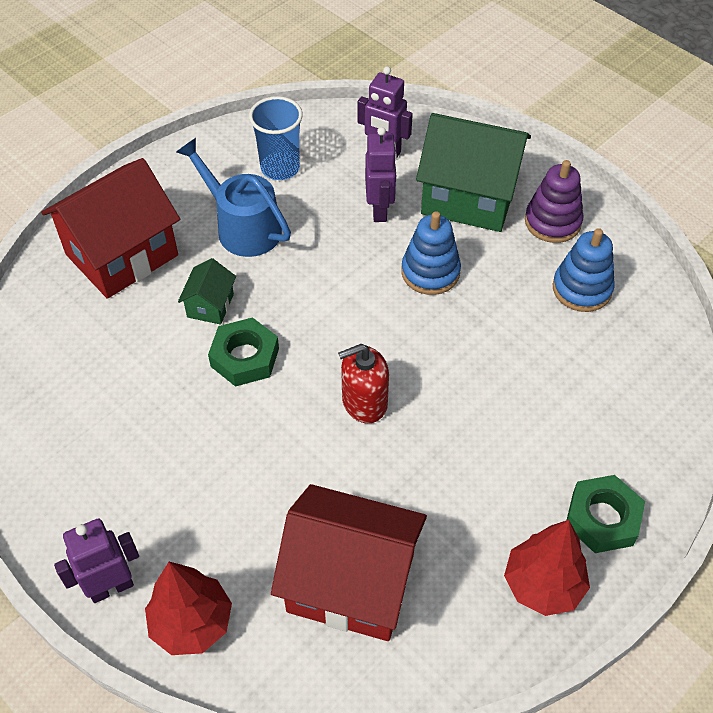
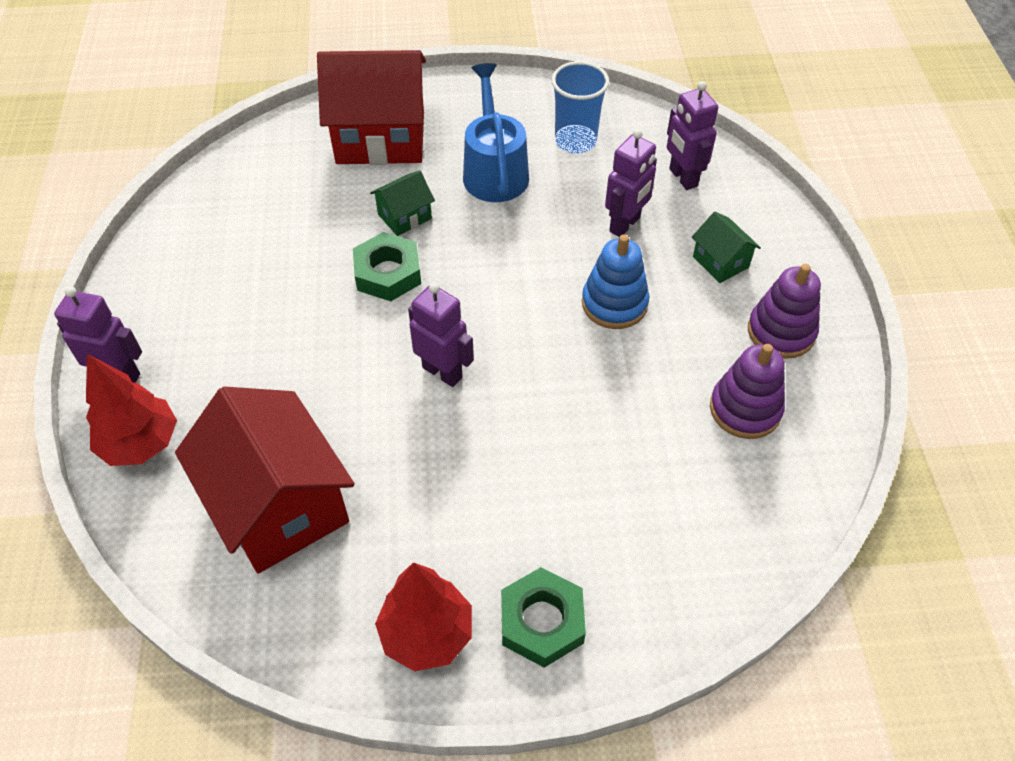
camera: 40 degrees right, 0 degrees up
red soap dispenser [338,344,389,423] -> purple robot [408,283,474,387]
green house [416,113,531,232] -> green house [692,211,761,283], size x0.45
blue stacking toy [553,228,615,312] -> purple stacking toy [710,344,785,439]

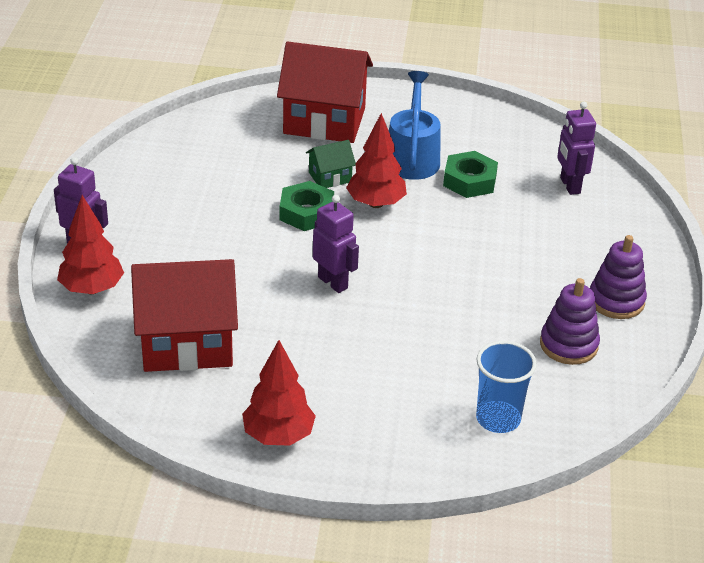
camera: 10 degrees right, 15 degrees down
red house [175,386,355,574] -> red house turned 75 degrees counterclockwise [131,259,238,372]
green nut [501,567,586,668] -> green nut moved to [443,151,498,198]
blue cup [551,61,609,153] -> blue cup moved to [476,341,537,433]
blue stacking toy [582,235,649,329] -> none
purple robot [605,129,657,237] -> none
green house [692,211,761,283] -> none
none -> red tree [346,113,407,208]

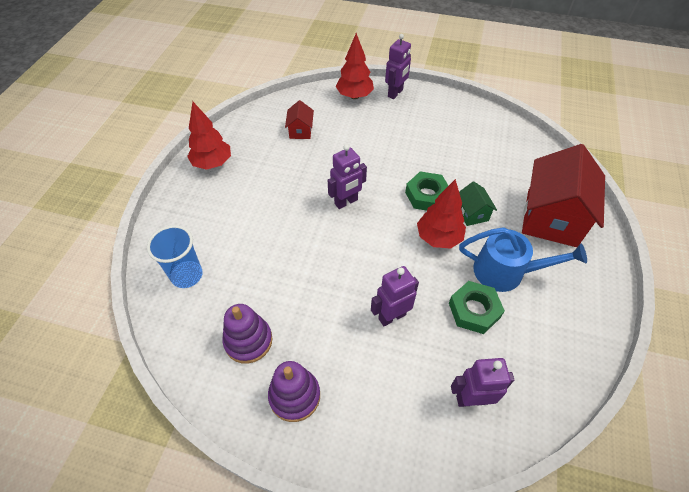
camera: 100 degrees right, 15 degrees up
red house [131,259,238,372] -> red house [285,100,314,139], size x0.45
none -> purple robot [371,266,419,326]

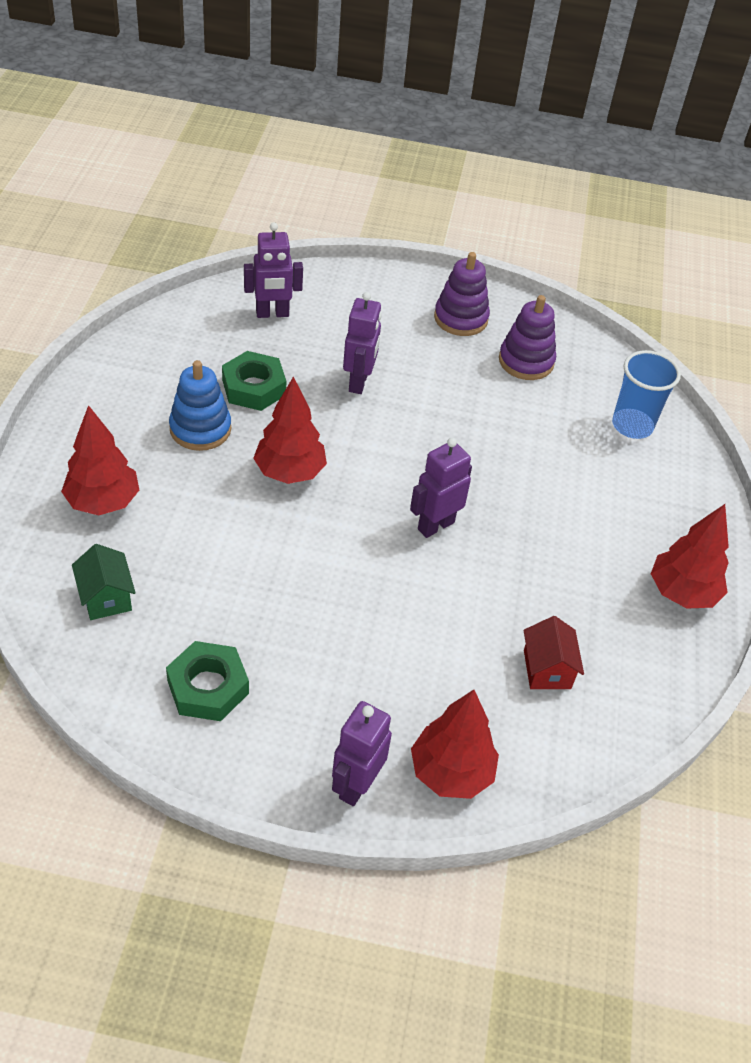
camera: 170 degrees right, 5 degrees down
purple robot [371,266,419,326] -> purple robot turned 45 degrees counterclockwise [343,292,382,394]
green nut [405,172,448,210] -> green nut moved to [166,641,249,721]
green house [459,181,497,226] -> green house moved to [72,544,136,620]
blue watering can [459,227,587,292] -> blue stacking toy [169,360,231,451]
red house [522,144,605,247] -> red tree [61,405,139,516]

